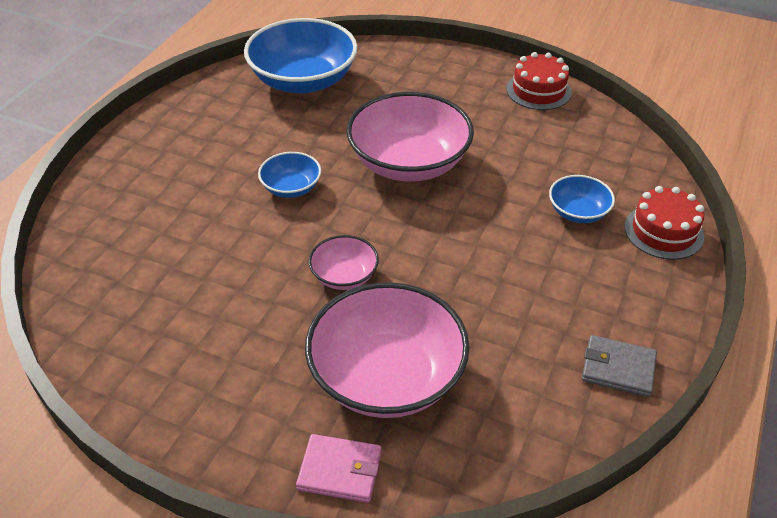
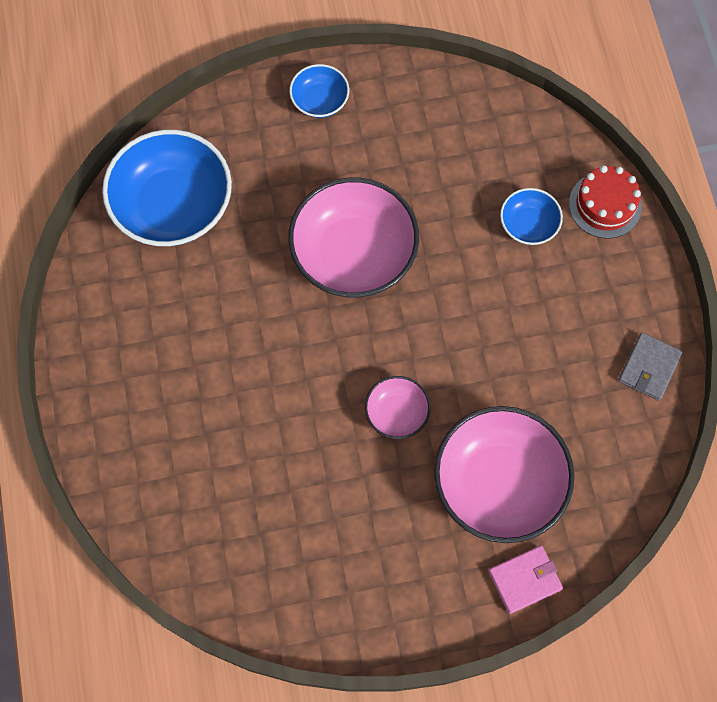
camera: 35 degrees left, 25 degrees up
blue bowl [258,152,321,198] -> blue bowl moved to [289,64,349,118]
red cake [507,52,572,110] -> none
grey wallet [582,335,657,397] -> grey wallet turned 45 degrees counterclockwise [618,332,683,401]

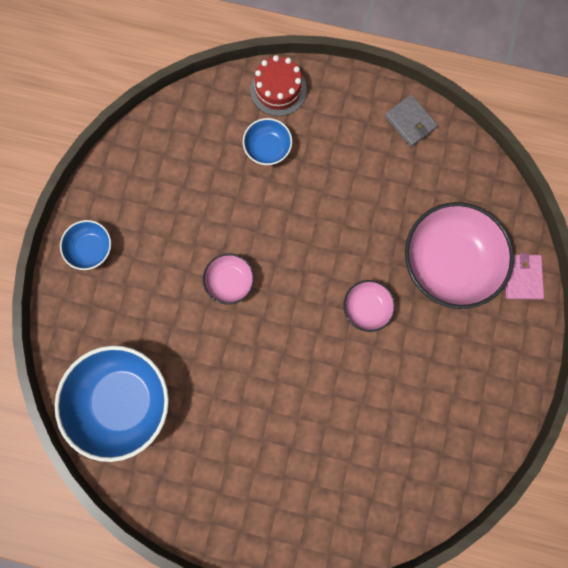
camera: 65 degrees left, 10 degrees up
pink bowl [288,178,419,298] -> pink bowl [203,253,255,305], size x0.49

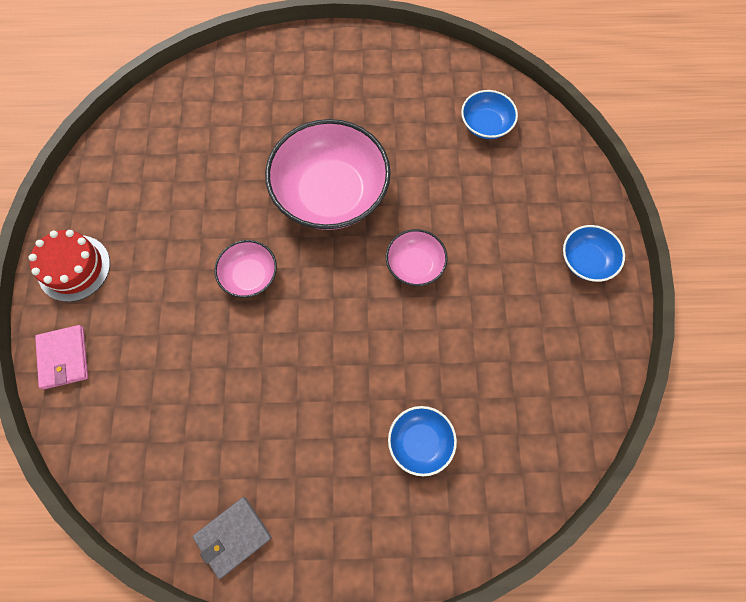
camera: 165 degrees right, 10 degrees down
blue bowl [55,346,169,462] -> blue bowl [461,90,518,139], size x0.49
red cake [250,55,307,116] -> red cake moved to [29,230,110,302]
grey wallet [385,94,438,147] -> grey wallet turned 75 degrees counterclockwise [192,497,272,579]
pink bowl [405,202,514,309] -> pink bowl moved to [265,119,391,230]

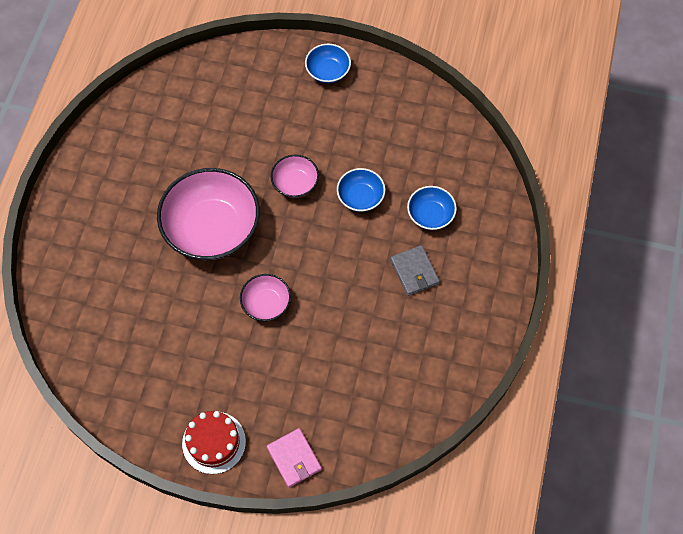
camera: 75 degrees left, 5 degrees down
pink wallet [35,325,88,389] -> pink wallet turned 60 degrees clockwise [267,428,322,488]
grey wallet [192,497,272,579] -> grey wallet moved to [390,245,440,296]
blue bowl [461,90,518,139] -> blue bowl moved to [337,168,385,212]

